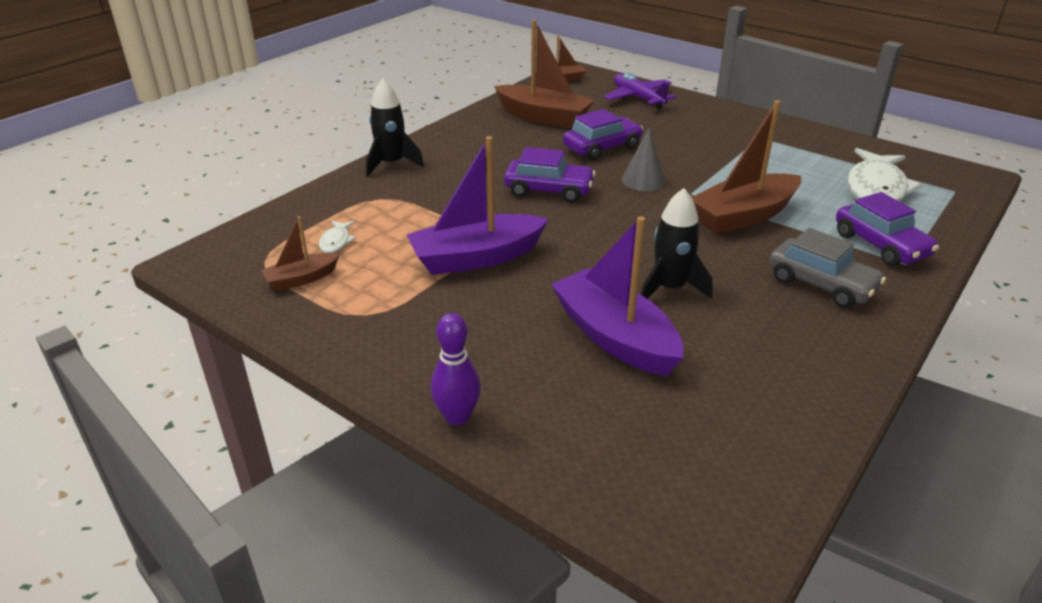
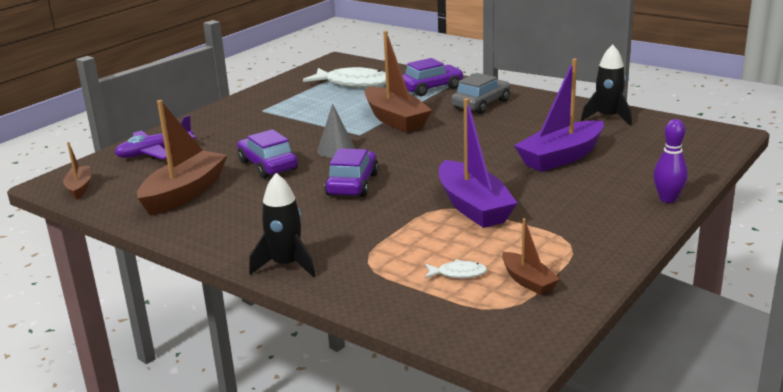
camera: 90 degrees left, 10 degrees down
black rocket [641,188,713,299] -> black rocket moved to [581,45,632,126]

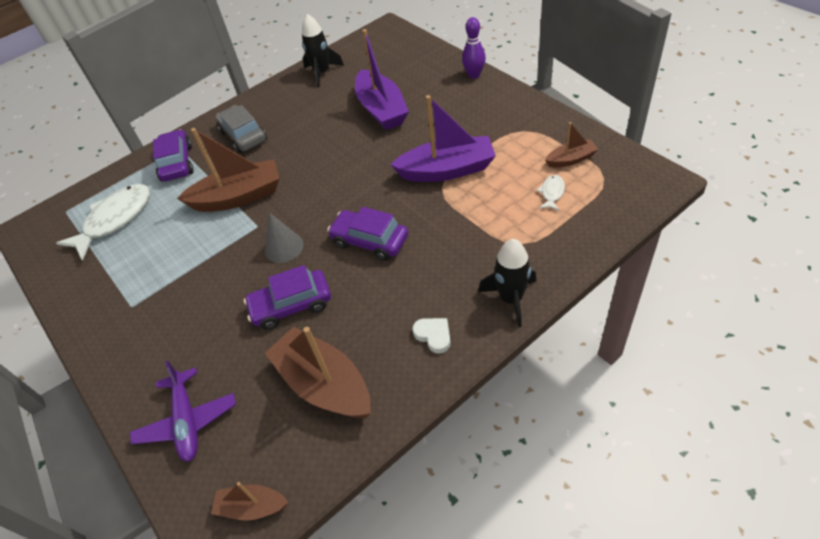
camera: 70 degrees left, 25 degrees up
none -> white heart [412,318,451,354]

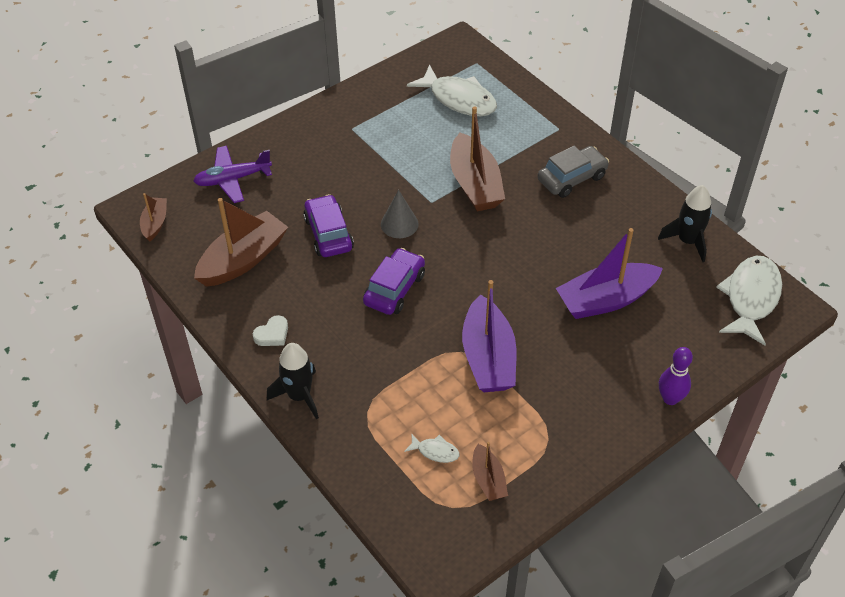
camera: 85 degrees right, 0 degrees up
purple car [153,129,194,182] -> none
none -> white fish [716,256,782,345]

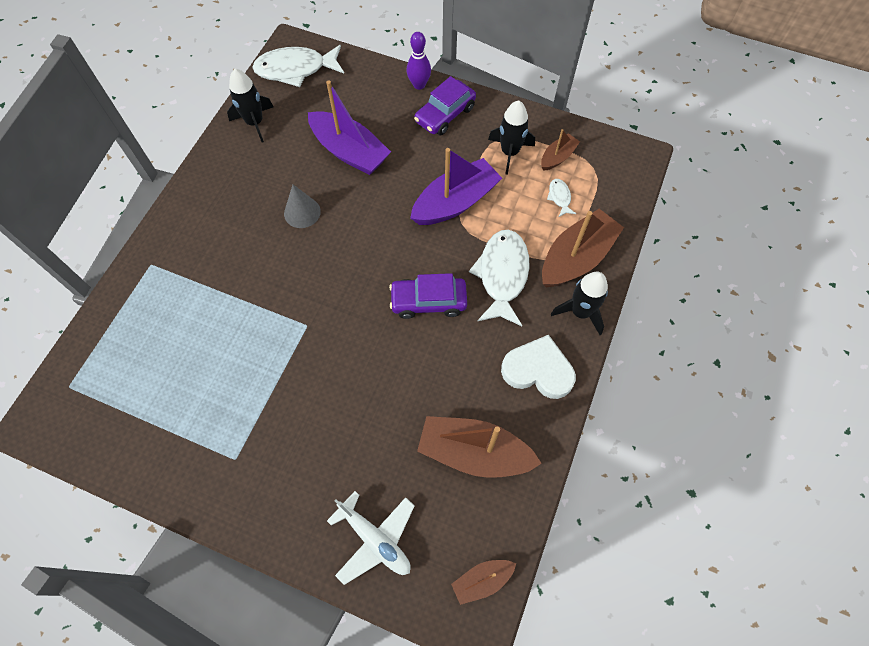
camera: 120 degrees left, 15 degrees up
purple plane [193,146,272,203] -> white plane [327,491,414,585]
white heart [253,315,288,346] -> white heart [501,335,576,399], size x1.89
purple car [303,194,354,257] -> purple car moved to [414,76,476,136]
grey cone [381,190,419,238] -> grey cone moved to [284,184,321,228]
white fish [407,64,497,116] -> white fish moved to [469,230,530,326]
brown boat [450,106,505,212] -> brown boat moved to [542,209,624,288]
grey car [538,146,609,198] -> none
none -> black rocket [488,100,535,175]

